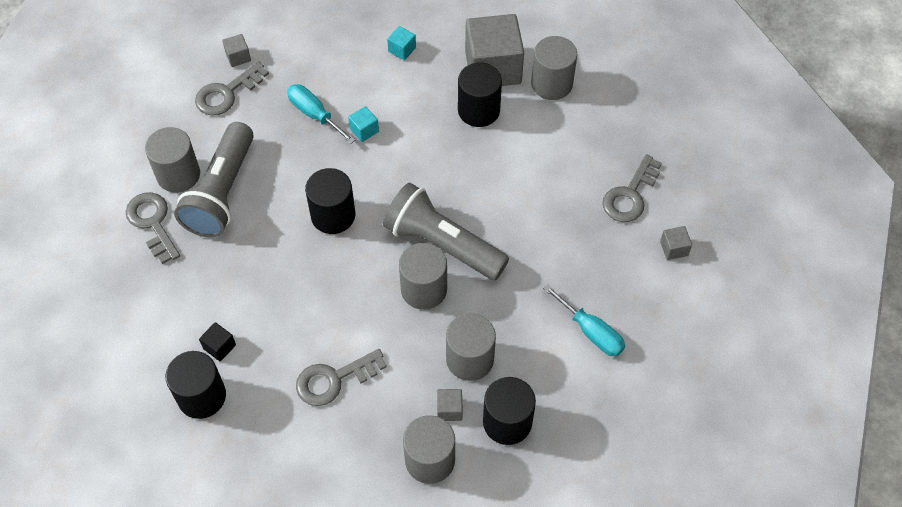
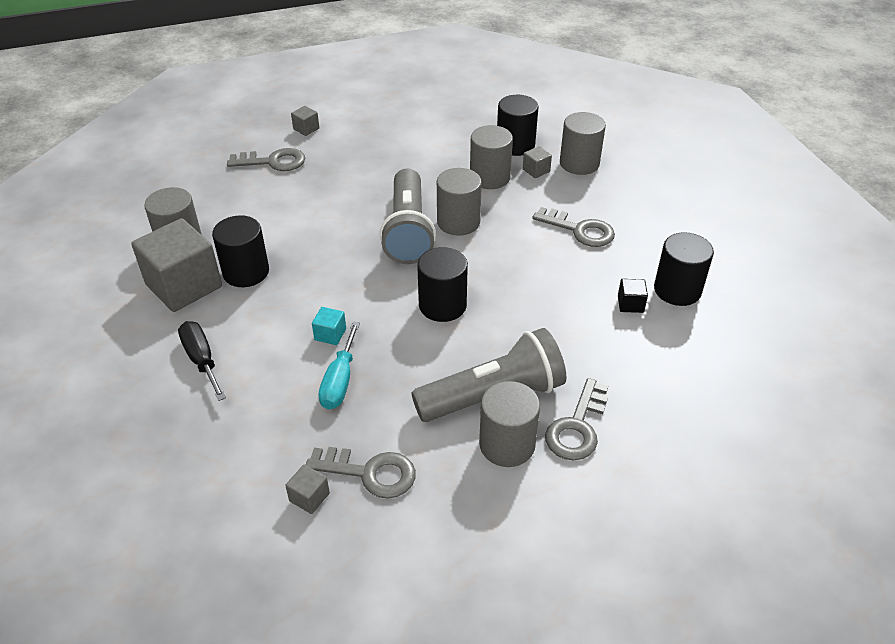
camera: 125 degrees left, 15 degrees down
turquoise cube [387,26,416,60] -> black screwdriver [178,321,226,401]
turquoise screwdriver [543,284,625,357] -> none

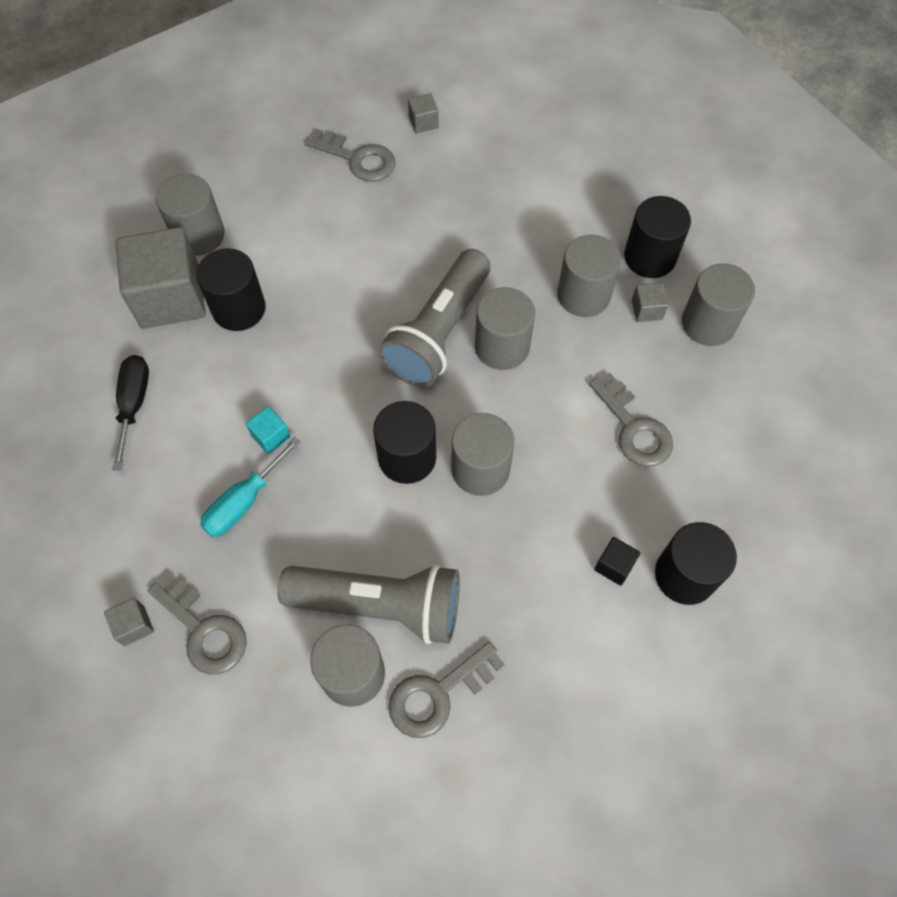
camera: 30 degrees right, 20 degrees up
none -> grey cylinder [451,413,514,496]

